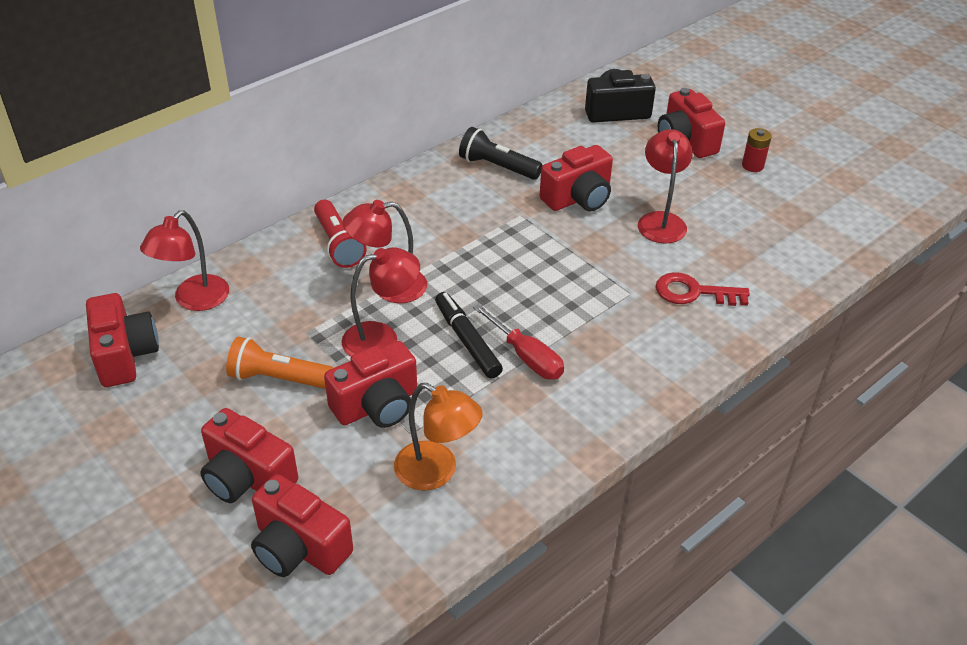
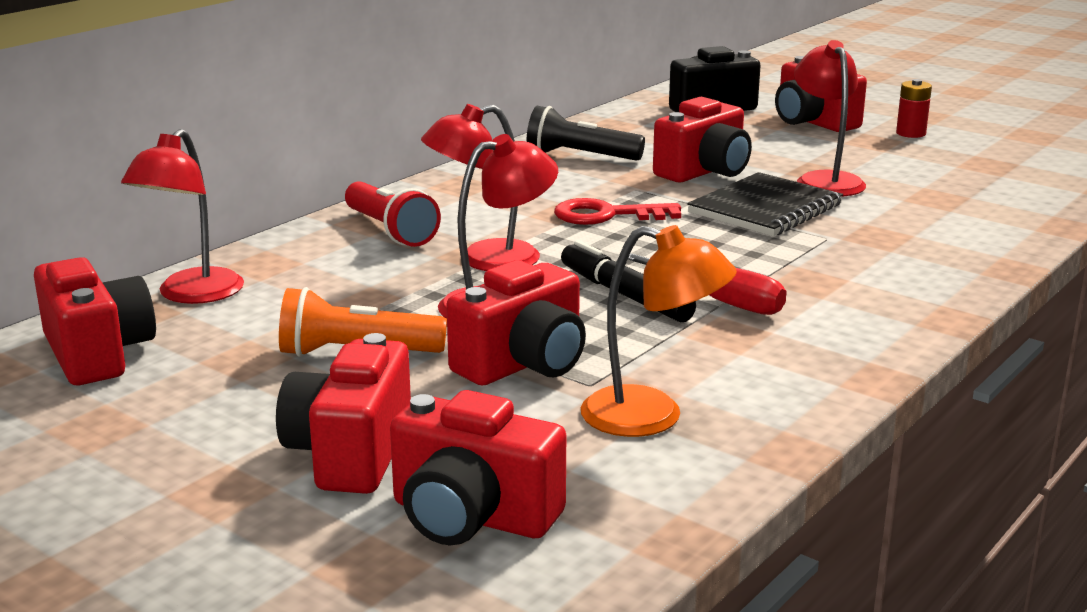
camera: 10 degrees left, 20 degrees down
red camera [200,408,298,503] -> red camera turned 75 degrees clockwise [276,333,411,494]
red key [656,272,750,306] -> red key moved to [554,198,681,225]
none -> black notebook [687,172,843,236]

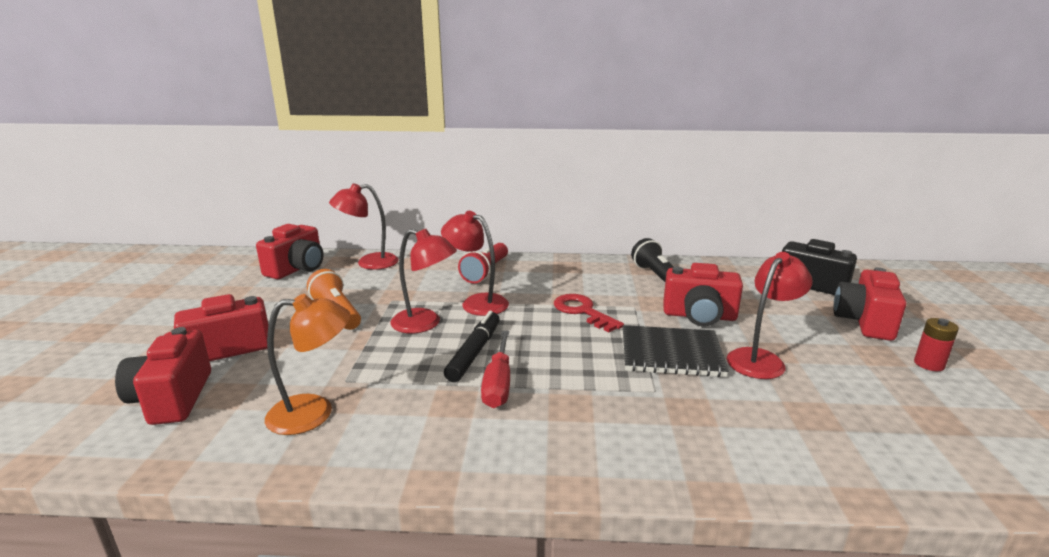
camera: 55 degrees right, 0 degrees up
red camera [446,260,586,385] -> none
orange lamp [581,225,737,437] -> orange lamp turned 90 degrees counterclockwise [265,294,351,435]

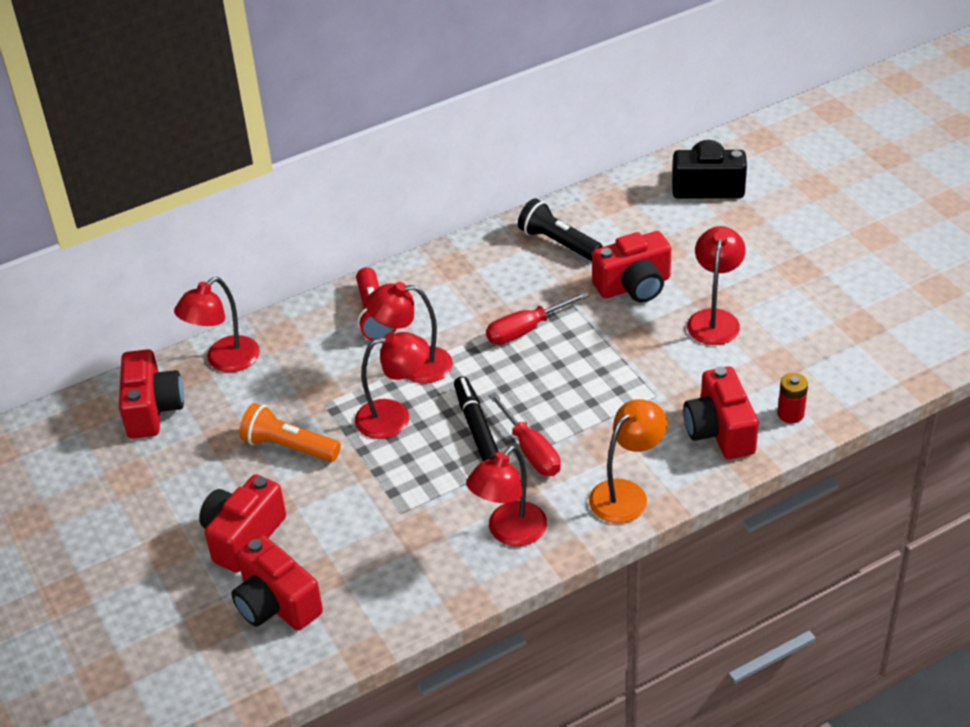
camera: 30 degrees left, 20 degrees up
orange lamp [265,294,351,435] -> orange lamp moved to [589,399,667,523]
red key [554,294,624,332] -> red screwdriver [486,291,589,345]
black notebook [623,325,729,377] -> none
red camera [833,267,906,341] -> red camera moved to [683,366,759,459]
red battery [914,318,959,371] -> red battery moved to [778,373,808,423]
none -> red lamp [466,445,547,546]

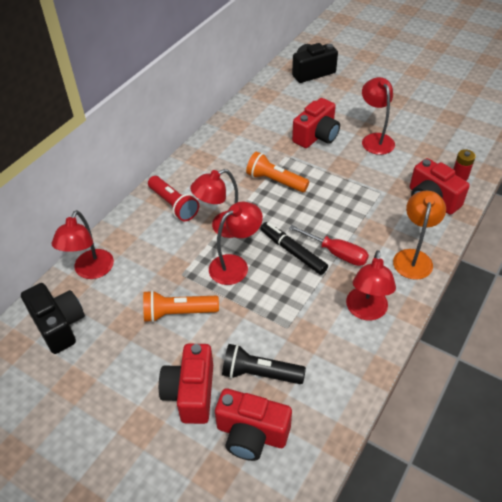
camera: 30 degrees left, 5 degrees up
red camera [119,349,184,438] -> black camera [21,283,85,354]
red screwdriver [486,291,589,345] -> orange flashlight [246,151,309,192]
black flashlight [518,198,603,261] -> black flashlight moved to [222,344,306,384]

